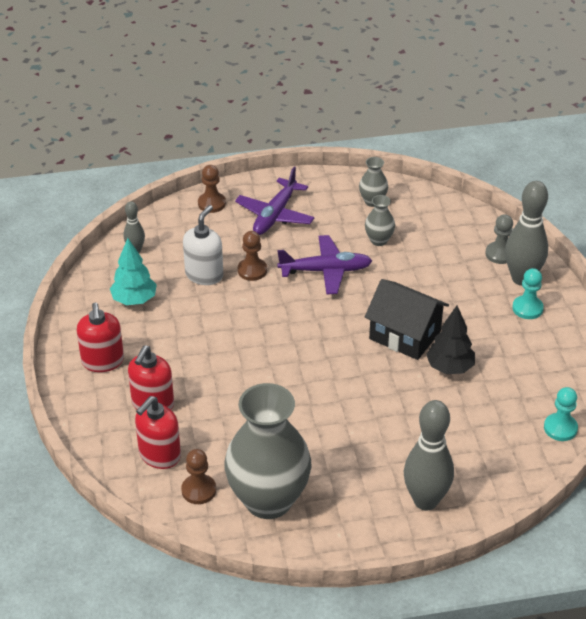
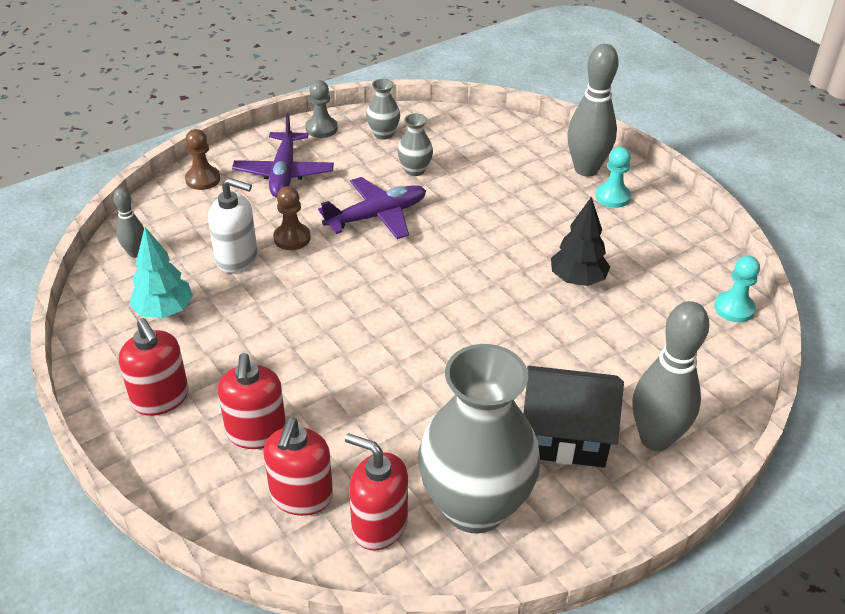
camera: 25 degrees left, 0 degrees up
brown pawn [181,449,216,504] -> red soap dispenser [345,433,408,550]
white soap dispenser [183,205,223,285] -> white soap dispenser turned 105 degrees clockwise [208,178,258,273]
black house [365,279,449,360] -> black house moved to [523,366,624,468]
grey pawn [485,214,513,264] -> grey pawn moved to [305,80,338,138]

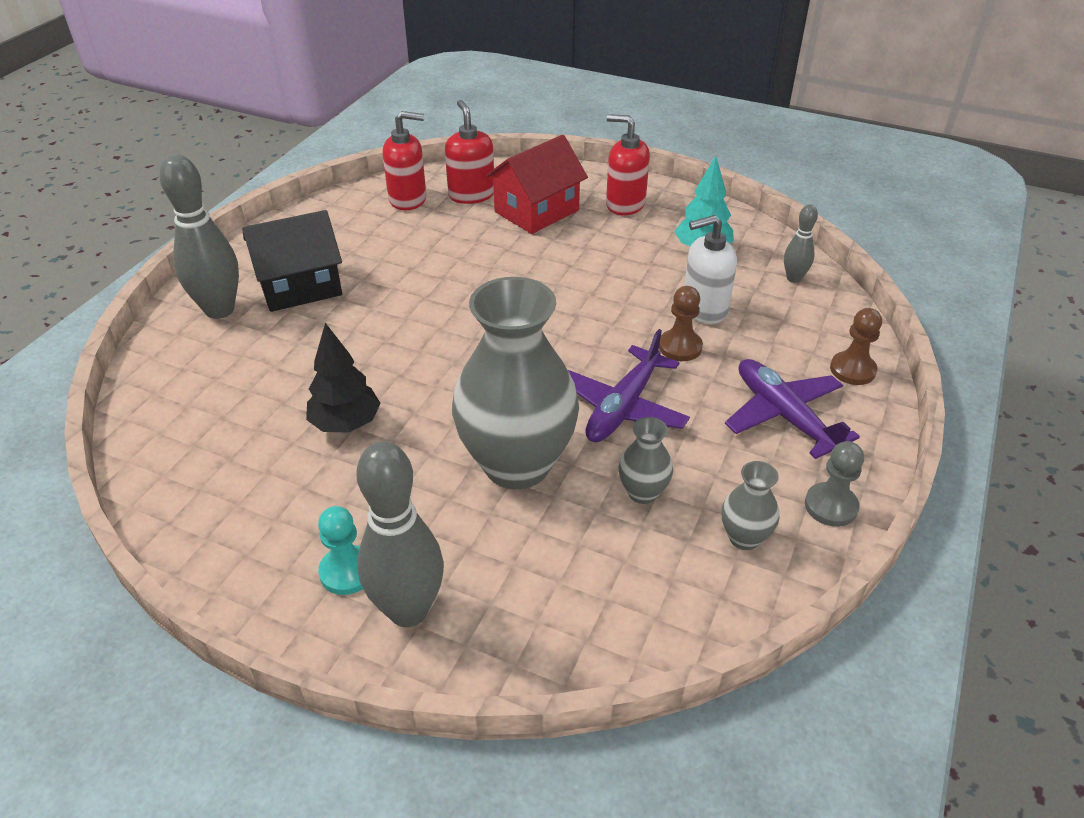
camera: 150 degrees right, 0 degrees up
red soap dispenser [218,353,286,449] -> red house [486,135,588,234]
grey vase [418,344,541,533] -> grey vase moved to [452,277,579,489]
turquoise pawn [714,256,760,322] -> none

